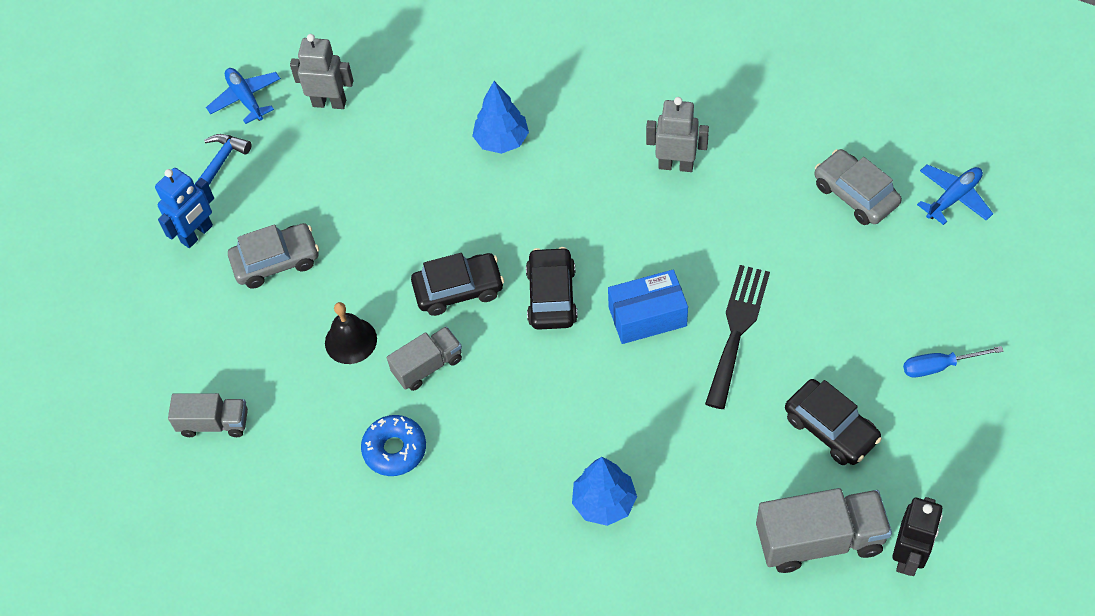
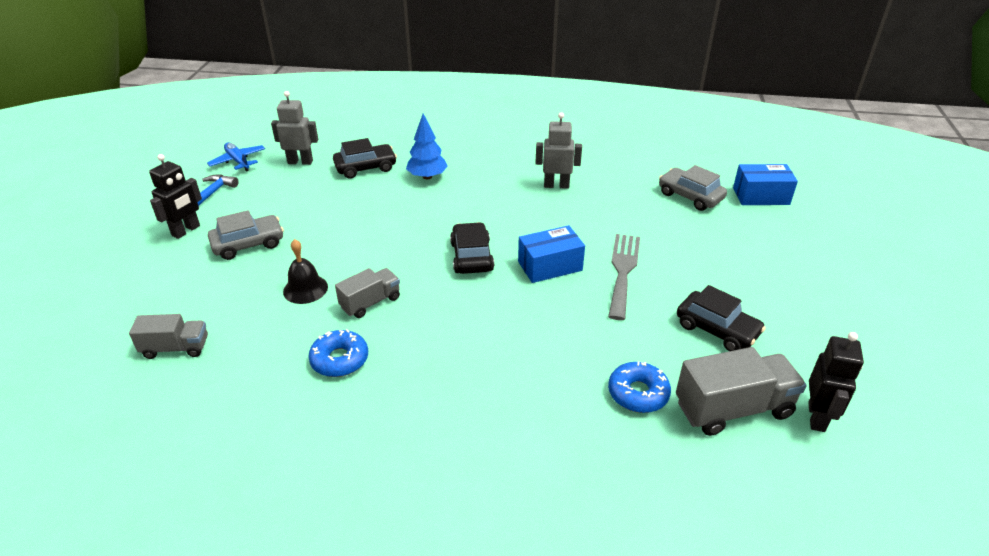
camera: 10 degrees left, 20 degrees down
blue robot [155,168,214,248] -> black robot [149,154,202,239]
black car [411,253,504,316] -> black car moved to [333,138,397,179]
blue tree [572,457,637,526] -> none
black fork [705,265,770,409] -> grey fork [608,234,640,320]
blue screwdriver [903,346,1004,378] -> none
blue plane [917,164,993,225] -> blue box [733,164,798,205]
none -> blue donut [608,361,671,413]

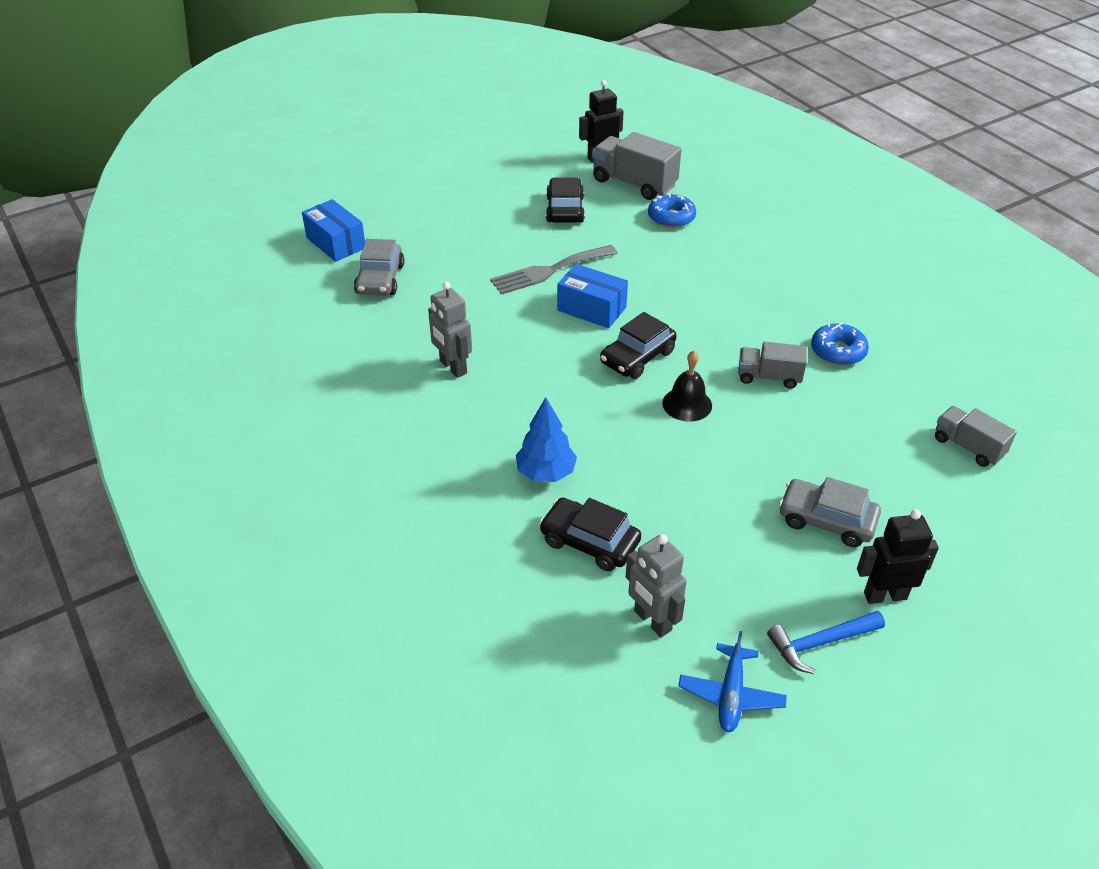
camera: 130 degrees left, 5 degrees up
black bell [283,239,328,304] -> black bell moved to [662,351,712,422]

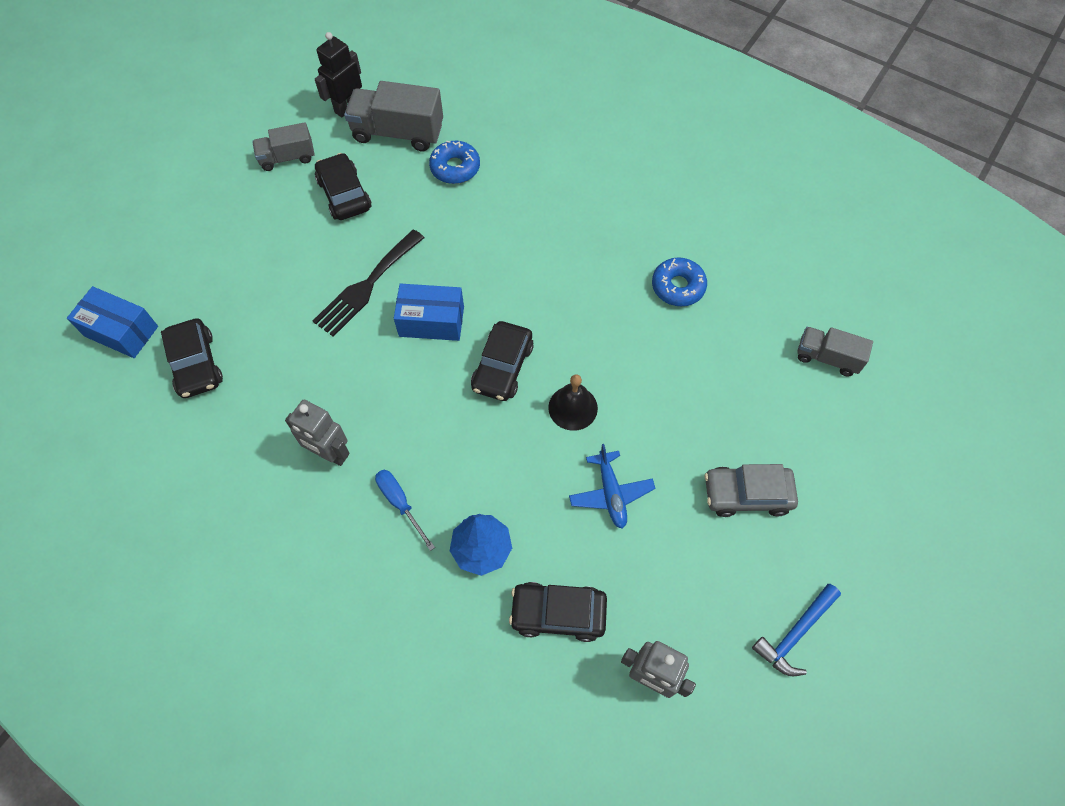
camera: 25 degrees left, 20 degrees up
grey car [354,239,405,295] -> black car [161,318,223,398]
grey fork [490,245,617,295] -> black fork [313,229,424,337]
blue plane [678,631,787,732] -> blue plane moved to [569,444,656,529]
grey truck [738,342,807,389] -> grey truck moved to [252,122,314,171]
black robot [857,509,939,604] -> none
none -> blue screwdriver [375,470,435,551]

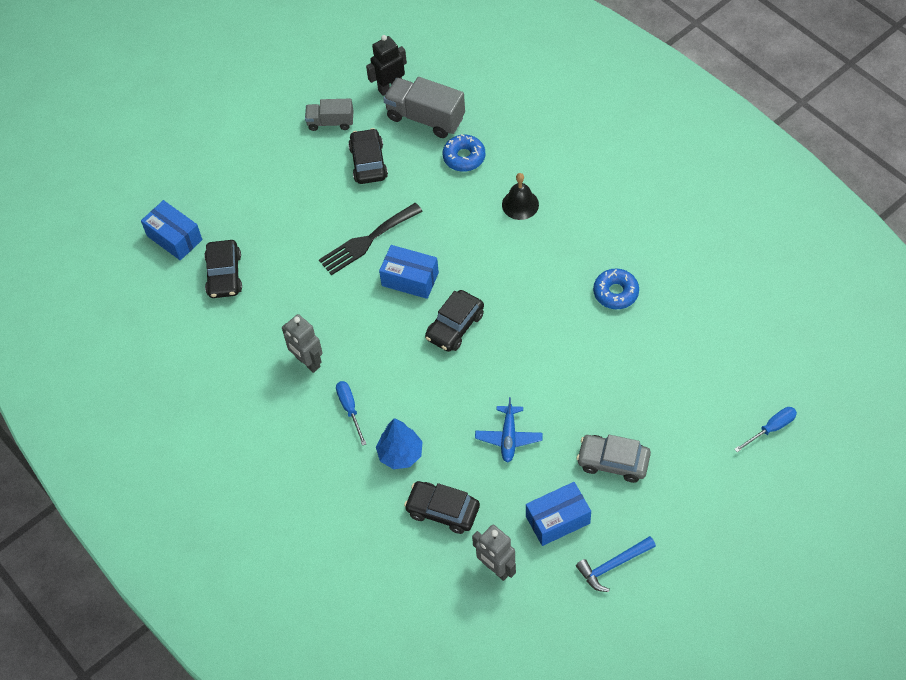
camera: 20 degrees right, 5 degrees down
black bell [548,374,598,431] -> black bell moved to [502,173,539,220]
grey truck [798,327,873,376] -> none
none -> blue box [526,482,591,546]
none -> blue screwdriver [734,407,797,452]

